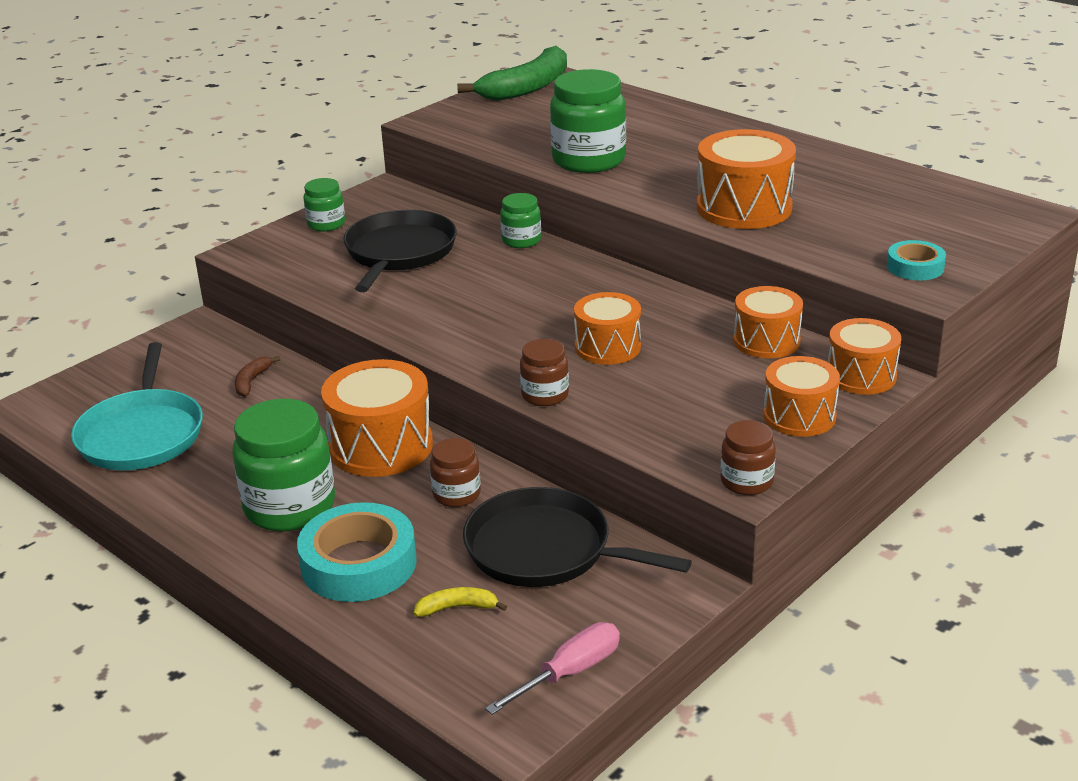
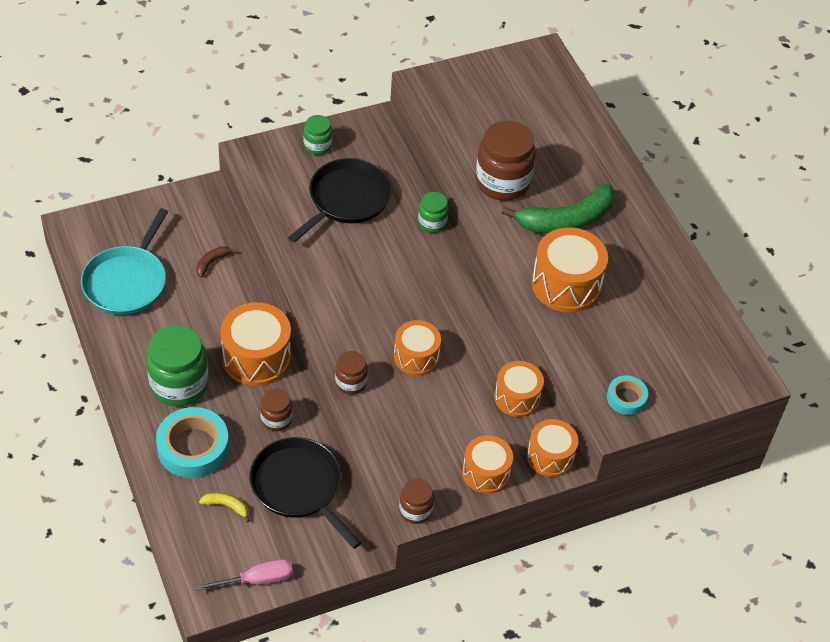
camera: 20 degrees right, 20 degrees up
green banana [457,46,567,101] -> green banana moved to [501,183,615,233]
green jar [550,69,626,173] -> brown jar [475,121,536,201]

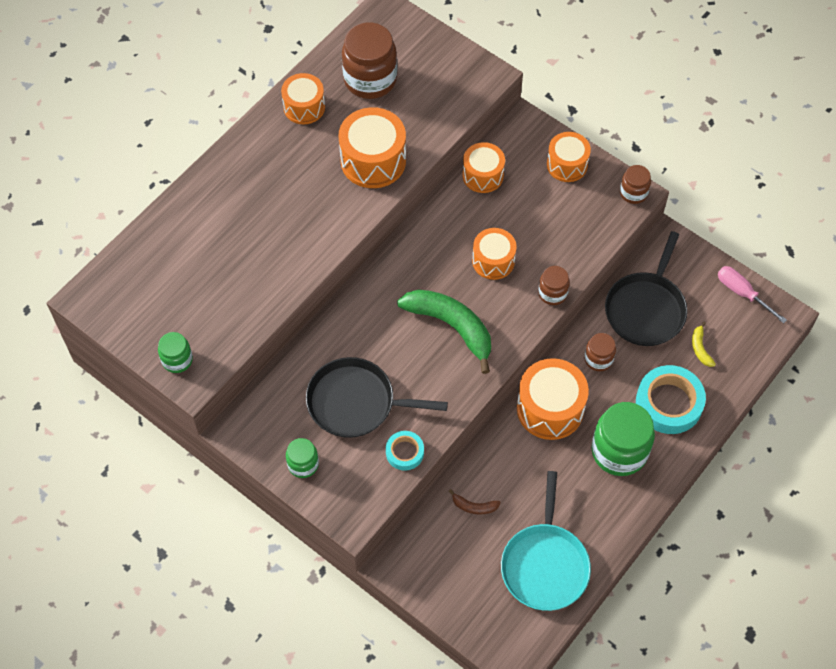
camera: 115 degrees left, 10 degrees up
turquoise pan [81,208,168,315] -> turquoise pan turned 105 degrees clockwise [501,471,591,611]
green jar [418,192,449,233] -> green jar moved to [158,332,193,373]
brown jar [475,121,536,201] -> brown jar moved to [342,22,397,99]
green banana [501,183,615,233] -> green banana moved to [397,289,491,374]
orange drum [527,419,578,477] -> orange drum moved to [281,73,325,124]
turquoise tape [607,376,648,415] -> turquoise tape moved to [386,431,424,470]

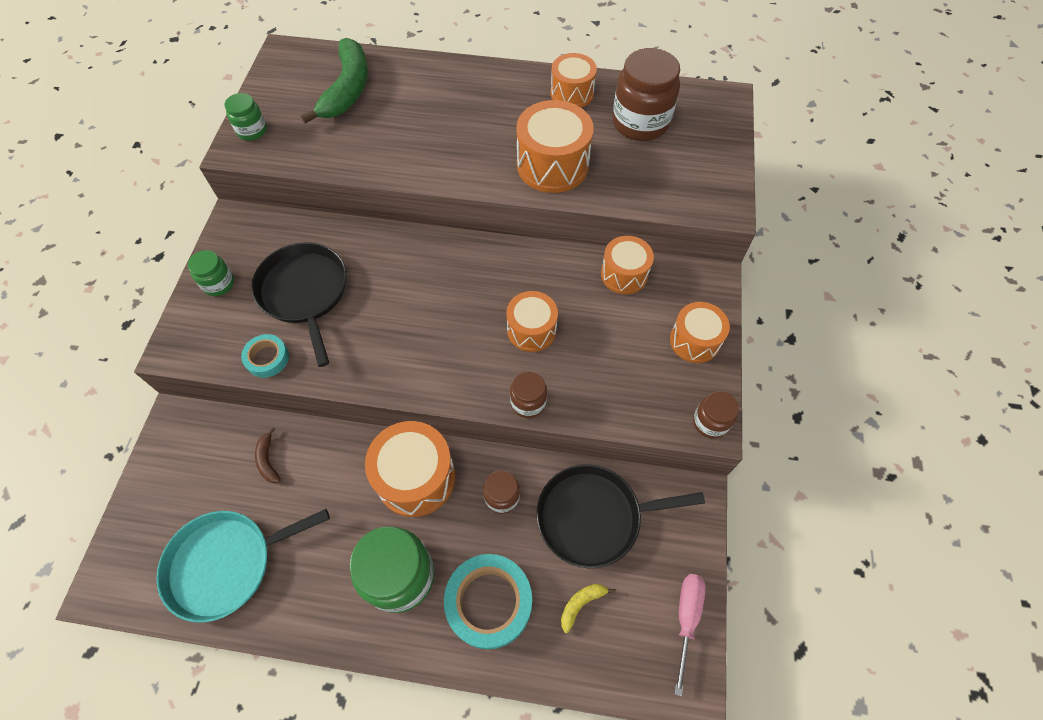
camera: 60 degrees right, 0 degrees up
green banana [397,289,491,374] -> green banana moved to [301,38,368,123]

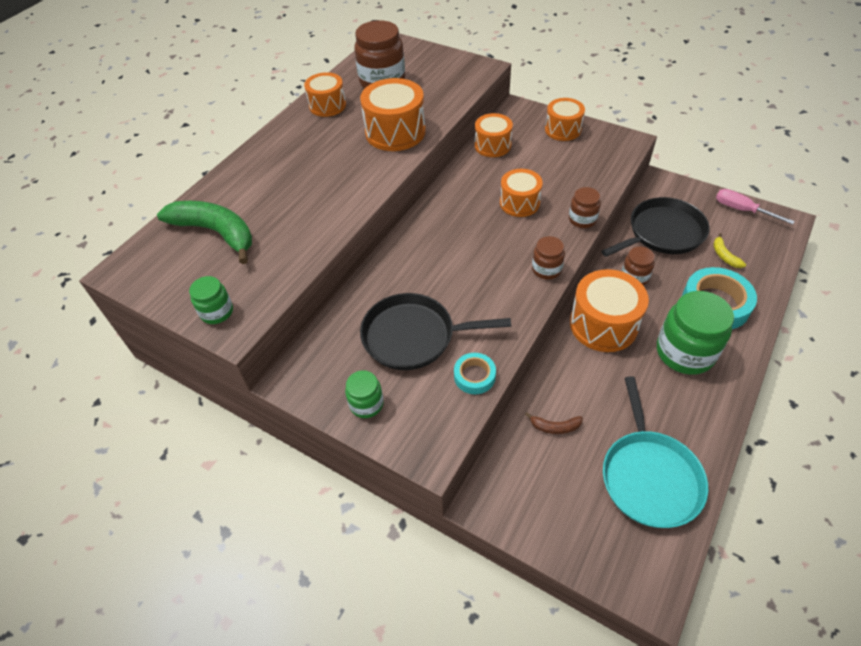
camera: 65 degrees left, 10 degrees down
black pan [537,464,705,568] -> black pan turned 135 degrees counterclockwise [601,197,710,257]
brown jar [693,391,739,439] -> brown jar moved to [532,236,565,279]

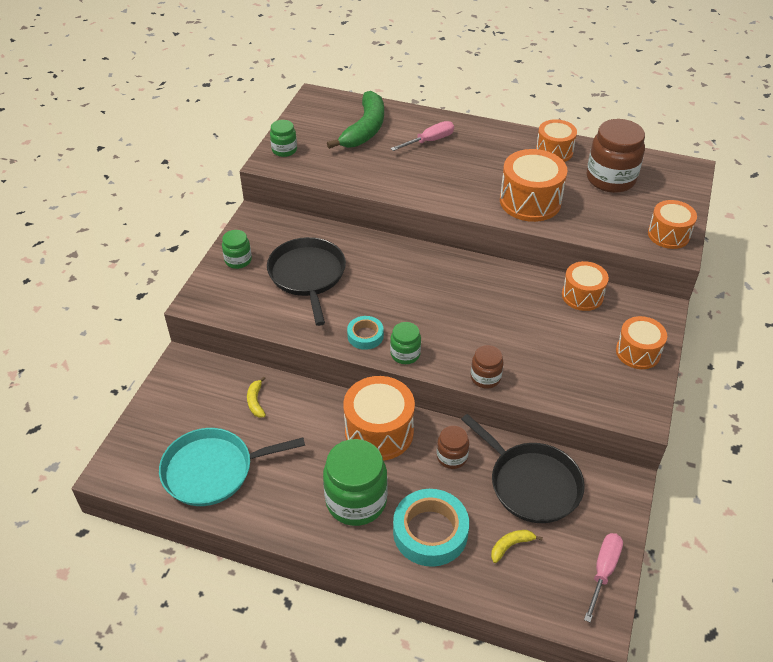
camera: 75 degrees right, 5 degrees down
turquoise tape [454,353,496,394] -> turquoise tape moved to [347,316,384,350]
orange drum [500,169,543,217] -> orange drum moved to [648,200,697,249]
brown banana [525,412,583,434] -> yellow banana [247,376,266,418]
brown jar [532,236,565,279] -> green jar [390,322,421,364]
none -> pink screwdriver [390,121,454,151]

